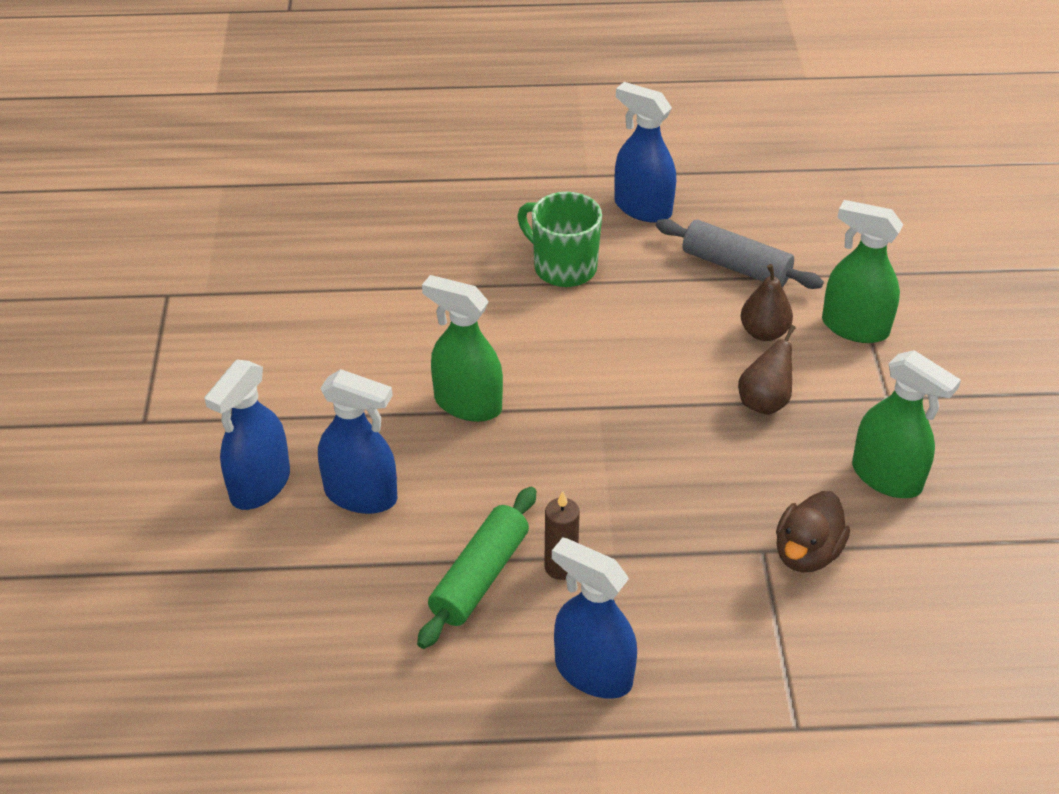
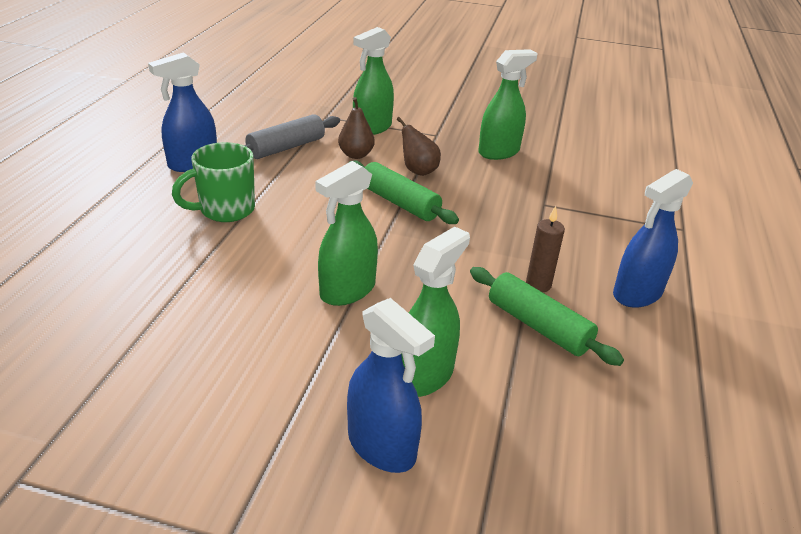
camera: 75 degrees left, 10 degrees down
blue spray bottle [318,369,397,514] -> green spray bottle [401,226,470,397]
brown duck [776,491,850,572] -> none
none -> green rolling pin [349,161,459,224]

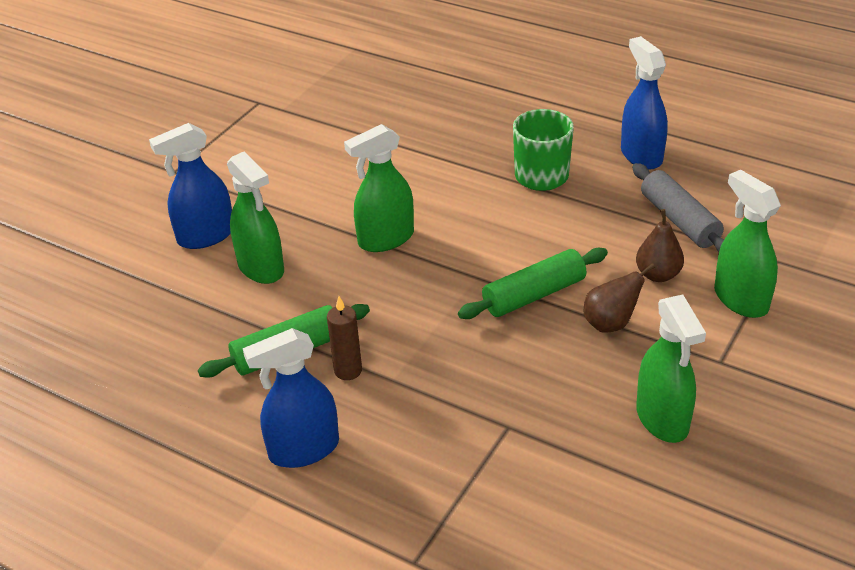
camera: 110 degrees right, 5 degrees up
green spray bottle [315,161,378,306] -> green spray bottle turned 90 degrees counterclockwise [344,124,414,252]
blue spray bottle [613,169,693,308] -> blue spray bottle turned 90 degrees counterclockwise [243,328,339,468]

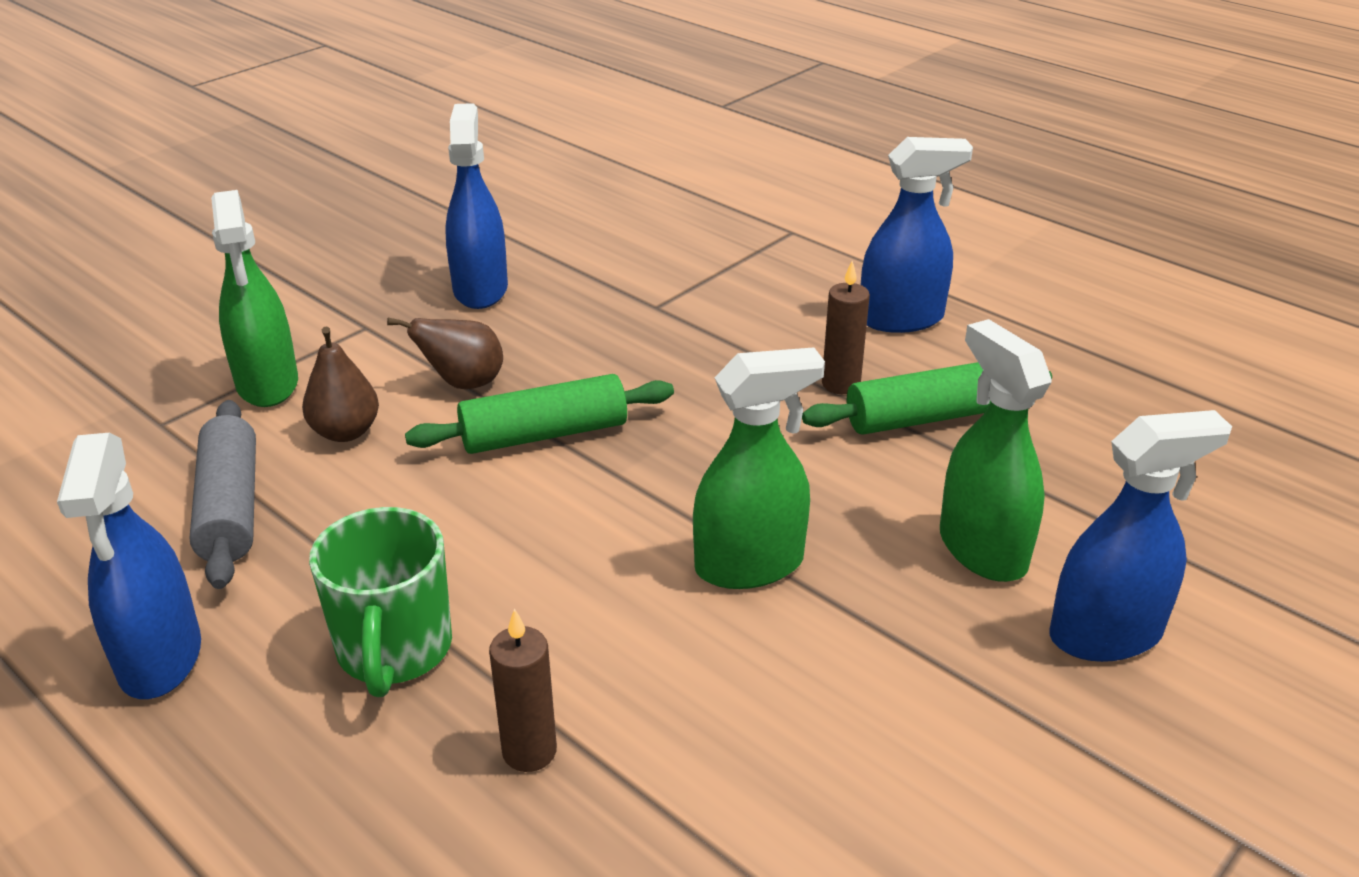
camera: 170 degrees left, 5 degrees down
green spray bottle [636,295,706,443] -> blue spray bottle [445,103,508,309]
none -> brown candle [489,608,557,772]

